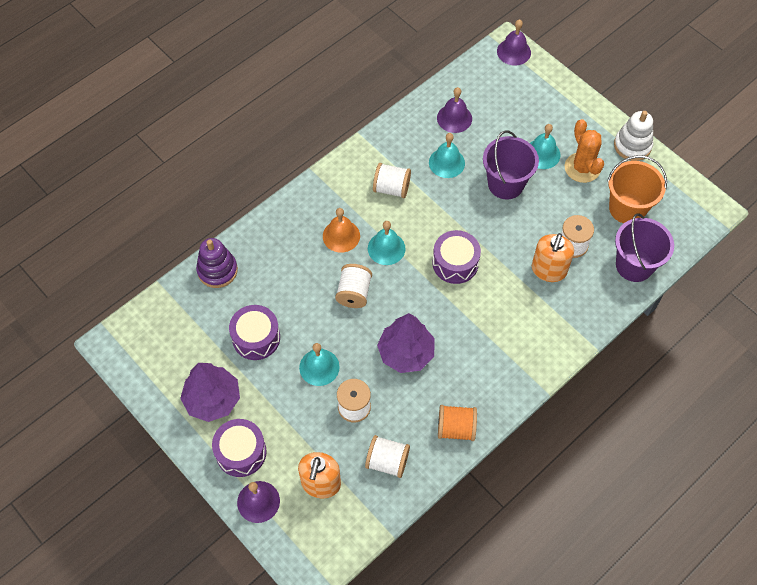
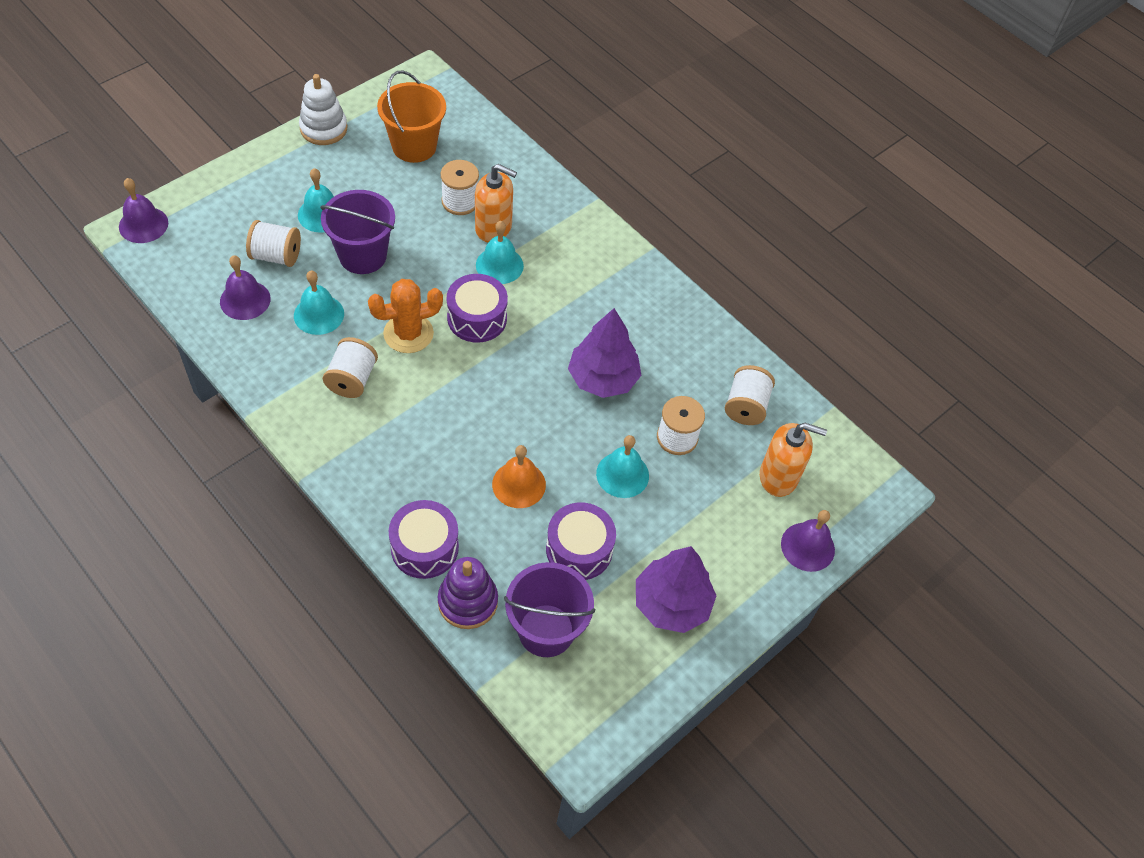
camera: 95 degrees left, 5 degrees down
purple drum [212,419,267,477] -> purple drum moved to [389,500,459,579]
orange bell [323,208,360,253] -> orange bell moved to [492,445,546,508]
white spool [335,264,372,308] -> white spool moved to [246,220,301,267]
turquoise bell [368,221,406,265] -> turquoise bell moved to [476,221,524,284]
orange spool [438,405,477,441] -> none
orange cactus [565,119,604,183] -> orange cactus moved to [368,279,443,353]
purple bucket [615,213,674,282] -> purple bucket moved to [504,562,595,657]

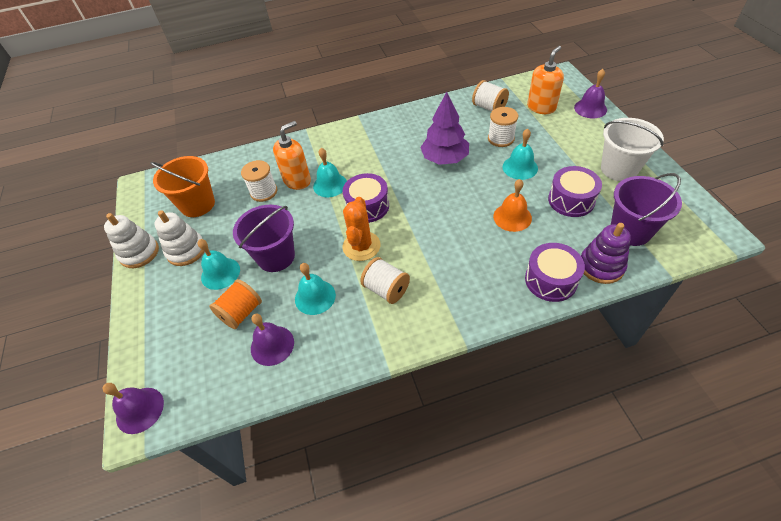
camera: 55 degrees left, 5 degrees down
white spool [246,220,301,267] -> orange spool [209,279,262,329]
purple tree [636,546,717,633] -> white bucket [601,118,664,181]
none -> white stacking toy [155,210,204,266]

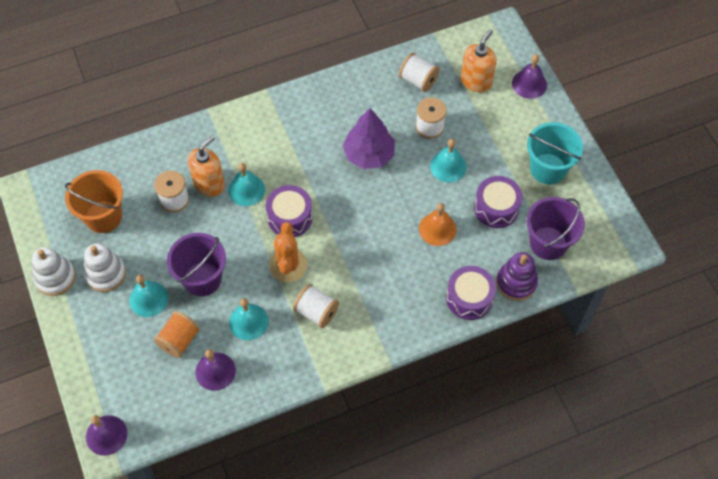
camera: 10 degrees left, 10 degrees up
white bucket [601,118,664,181] -> turquoise bucket [527,122,583,185]

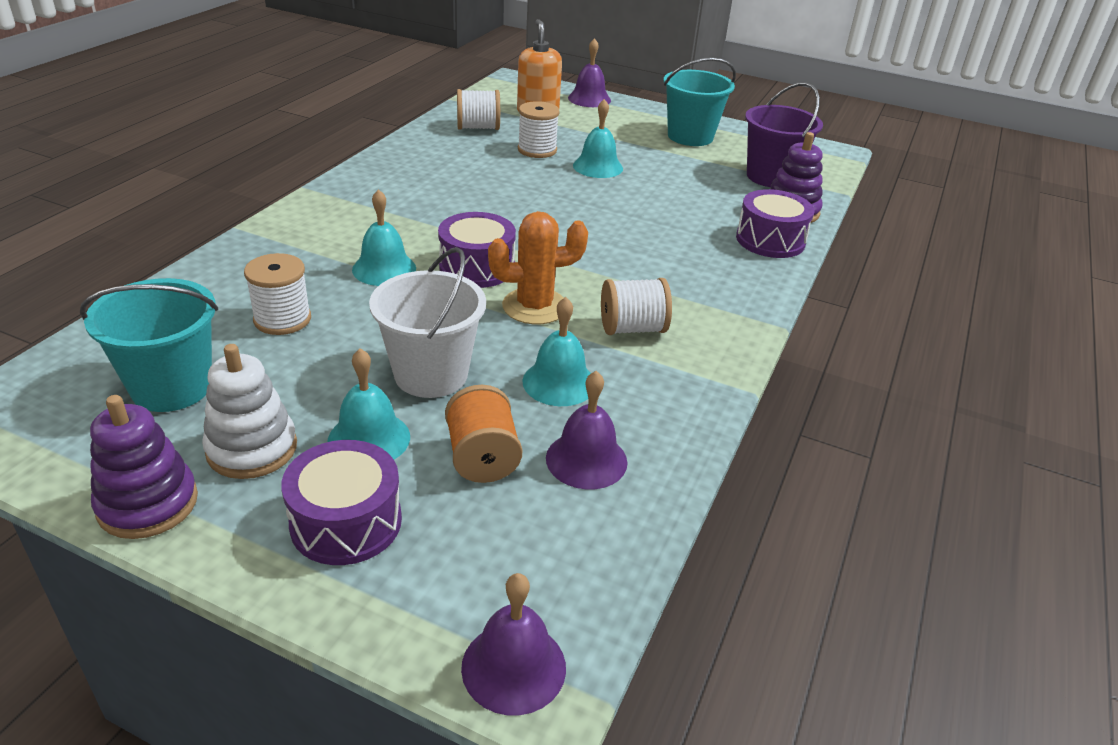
camera: 45 degrees left, 25 degrees down
white stacking toy [32,247,76,296] -> purple stacking toy [90,395,198,539]
orange bucket [65,170,123,233] -> turquoise bucket [80,278,218,412]
purple bucket [167,233,226,296] -> white bucket [369,247,486,398]
orange soap dispenser [188,136,225,197] -> none
orange cactus [269,222,307,282] -> orange cactus turned 60 degrees counterclockwise [488,211,588,324]
purple tree [343,108,395,169] -> none
orange bell [419,203,456,246] -> none
purple drum [474,176,523,228] -> purple drum moved to [281,440,402,565]

